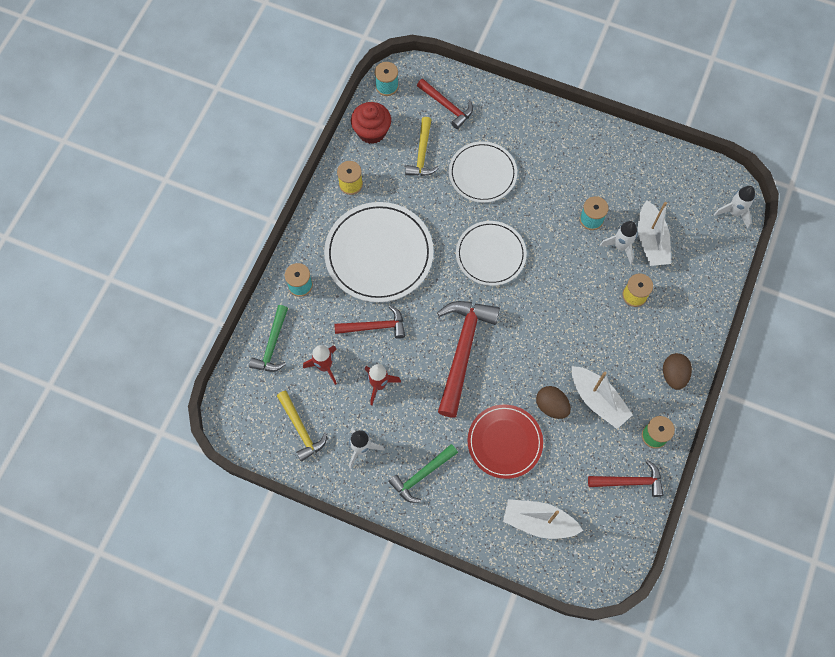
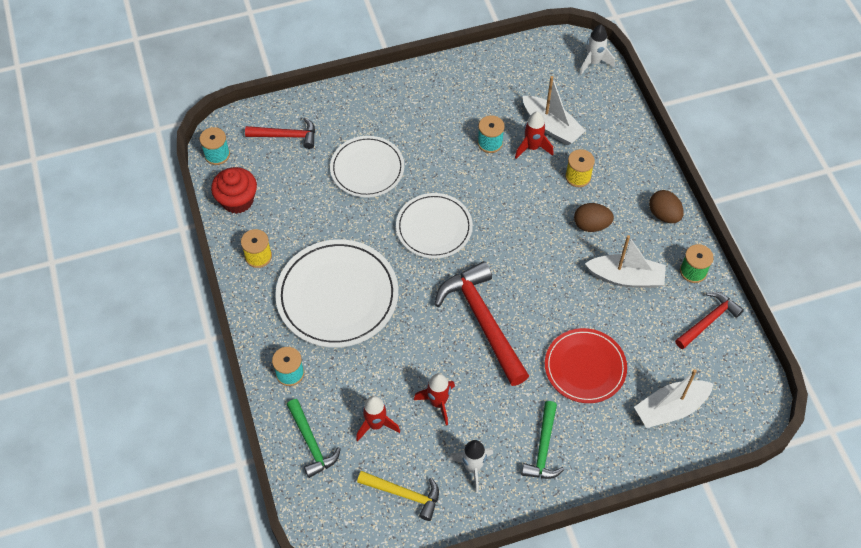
camera: 40 degrees left, 10 degrees down
red hammer [334,305,405,339] -> none
yellow hammer [405,117,439,176] -> none
brown egg [536,386,571,419] -> brown egg moved to [574,203,614,232]
white rocket [600,221,637,265] -> red rocket [515,112,554,159]

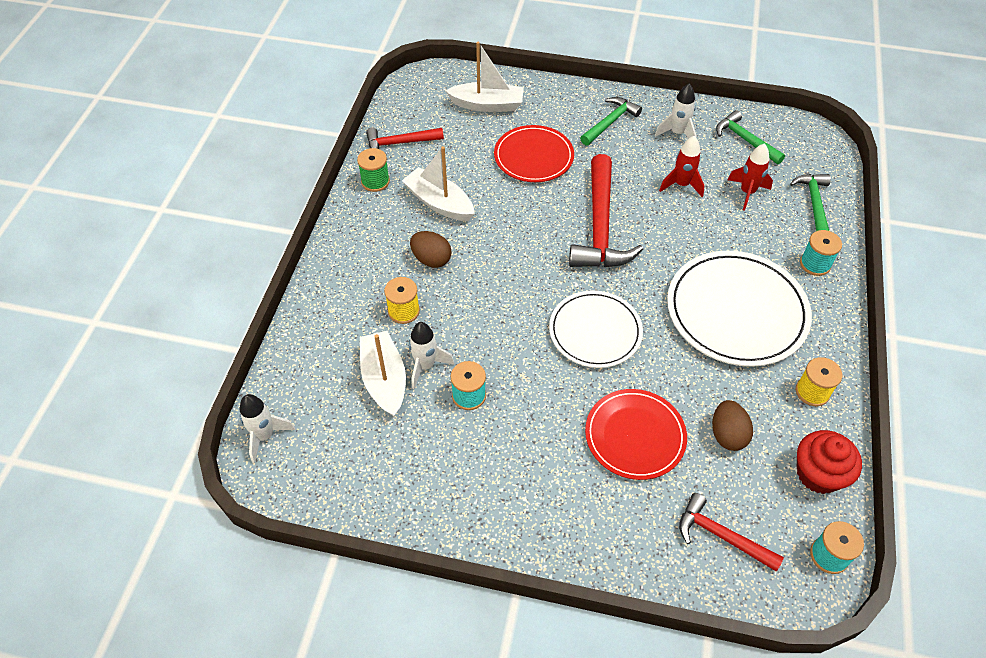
camera: 150 degrees left, 5 degrees down
white plate [330,136,405,198] -> red plate [585,389,687,480]
yellow hammer [357,471,439,521] -> green hammer [716,110,785,165]
red rocket [515,112,554,159] -> white rocket [409,322,454,389]
brown egg [649,190,684,223] -> brown egg moved to [712,400,753,451]

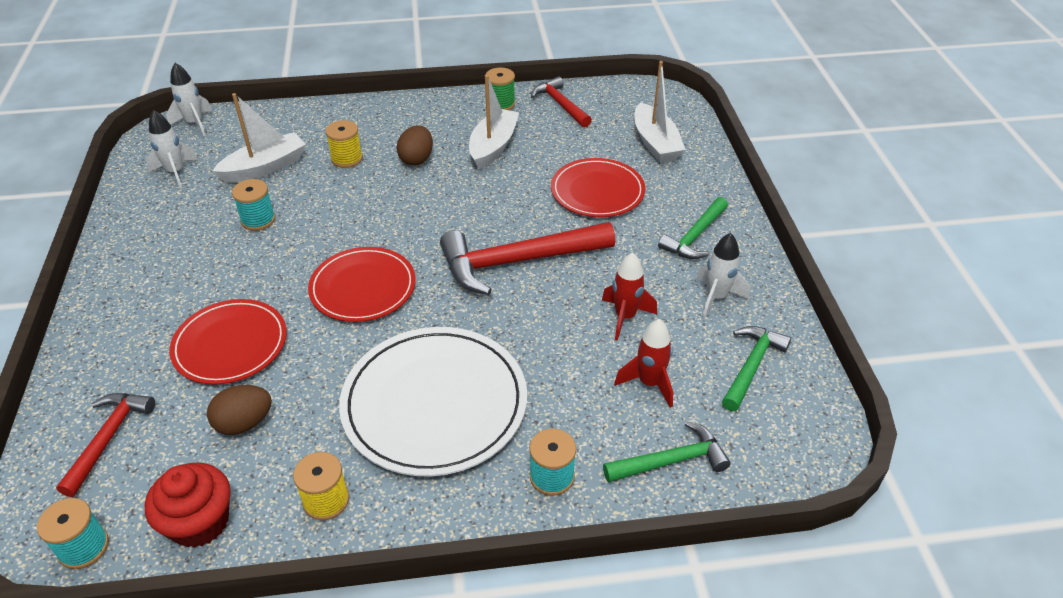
camera: 70 degrees right, 10 degrees down
white rocket [409,322,454,389] -> white rocket moved to [146,110,198,188]
white plate [549,290,643,368] -> red plate [308,247,416,322]
green hammer [580,97,642,146] -> green hammer turned 105 degrees clockwise [658,197,728,259]

